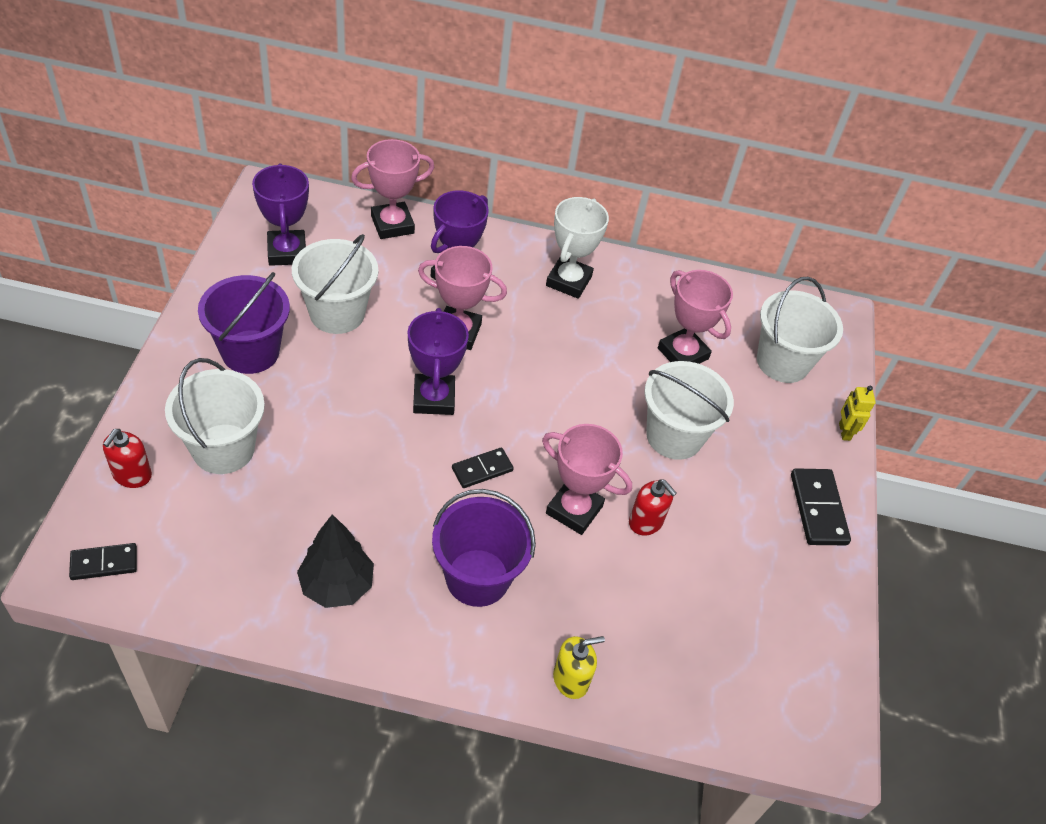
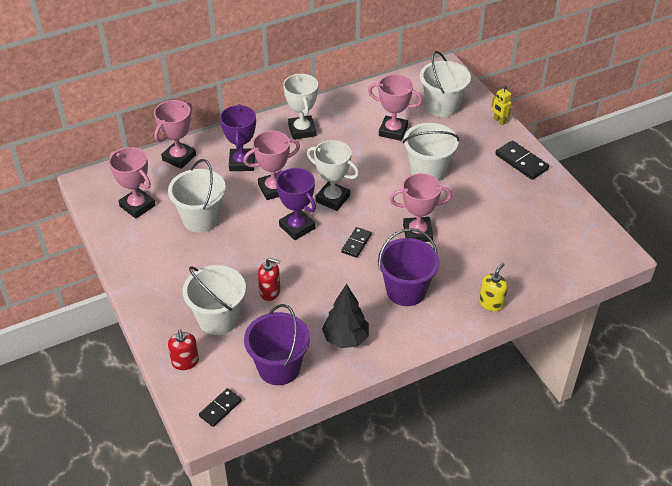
camera: 30 degrees left, 5 degrees down
purple bucket [198,272,290,374] -> purple bucket moved to [244,304,310,385]
purple trophy [252,163,309,266] -> pink trophy [109,147,155,219]
red soap dispenser [629,479,677,536] -> red soap dispenser moved to [258,258,280,301]
none -> white trophy [307,140,359,211]

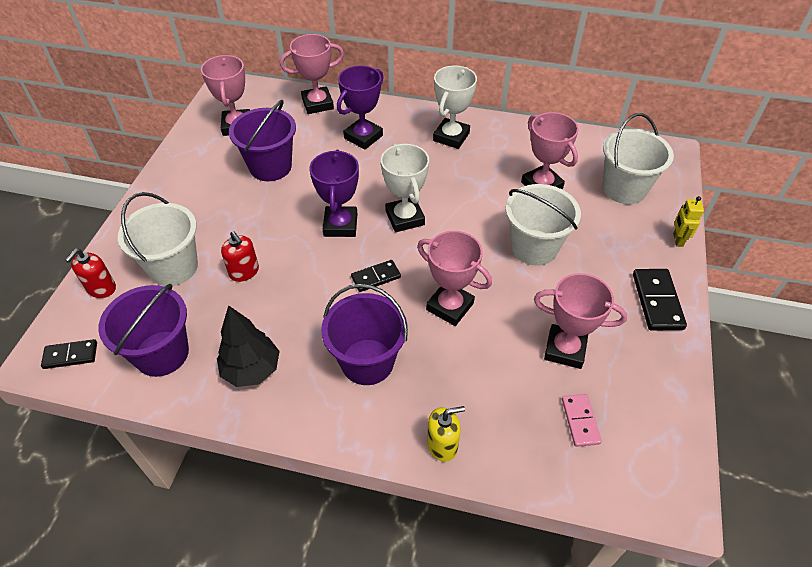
camera: 40 degrees right, 5 degrees up
white bucket [168,159,226,233] -> purple bucket [229,100,296,181]
pink trophy [243,131,300,200] -> pink trophy moved to [534,273,627,369]
none -> pink domino [562,394,602,447]

